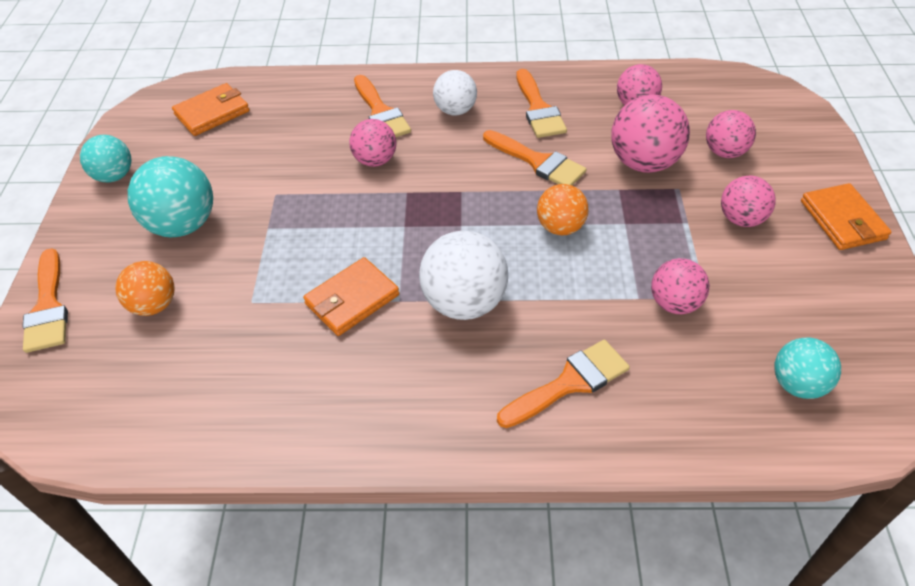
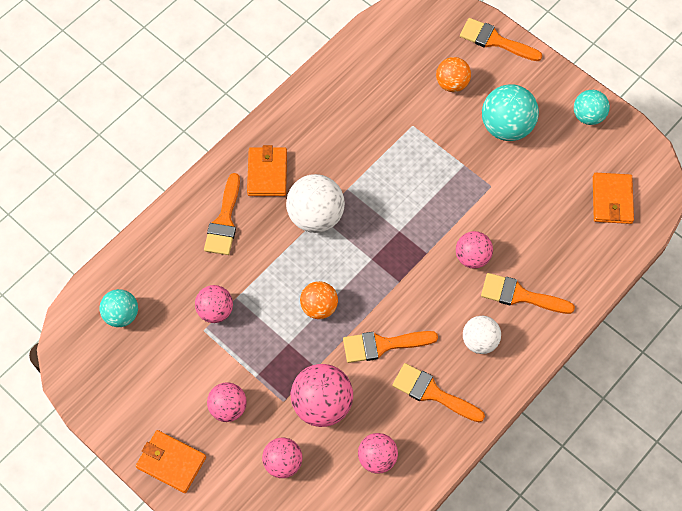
camera: 130 degrees right, 15 degrees up
orange wallet [303,257,399,336] -> orange wallet moved to [247,145,287,196]

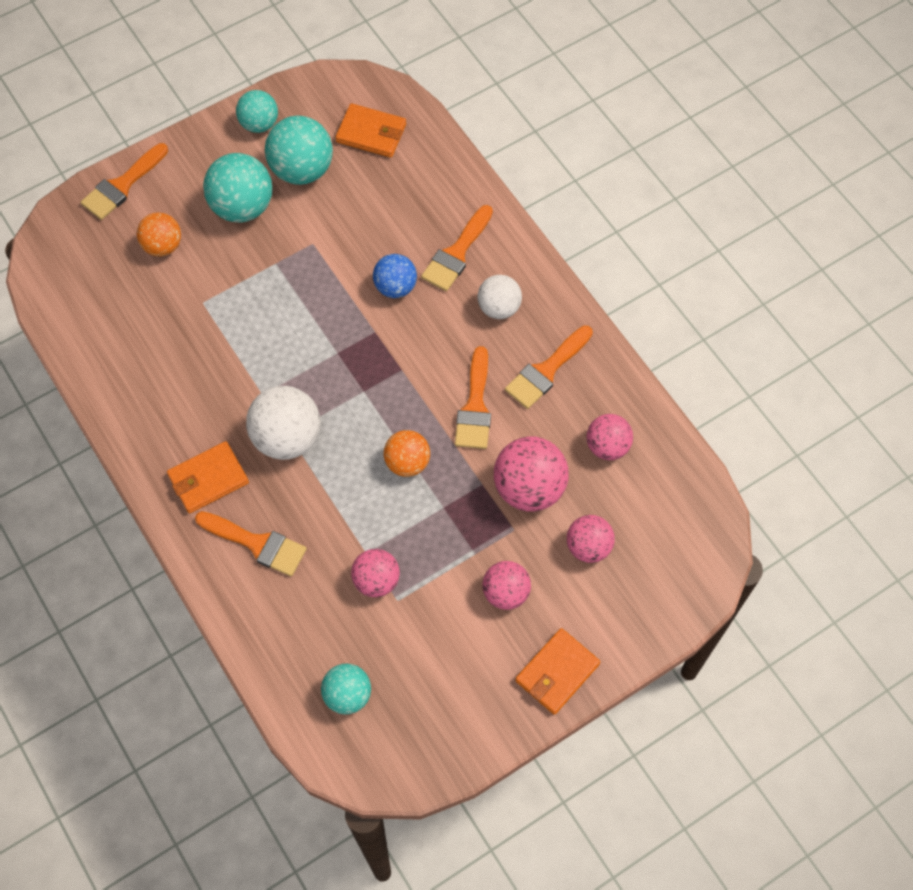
camera: 75 degrees left, 0 degrees up
orange wallet [247,145,287,196] -> orange wallet turned 45 degrees counterclockwise [167,441,249,513]
pink ball [456,231,493,269] -> blue ball [373,254,417,298]
none -> turquoise ball [265,116,333,185]

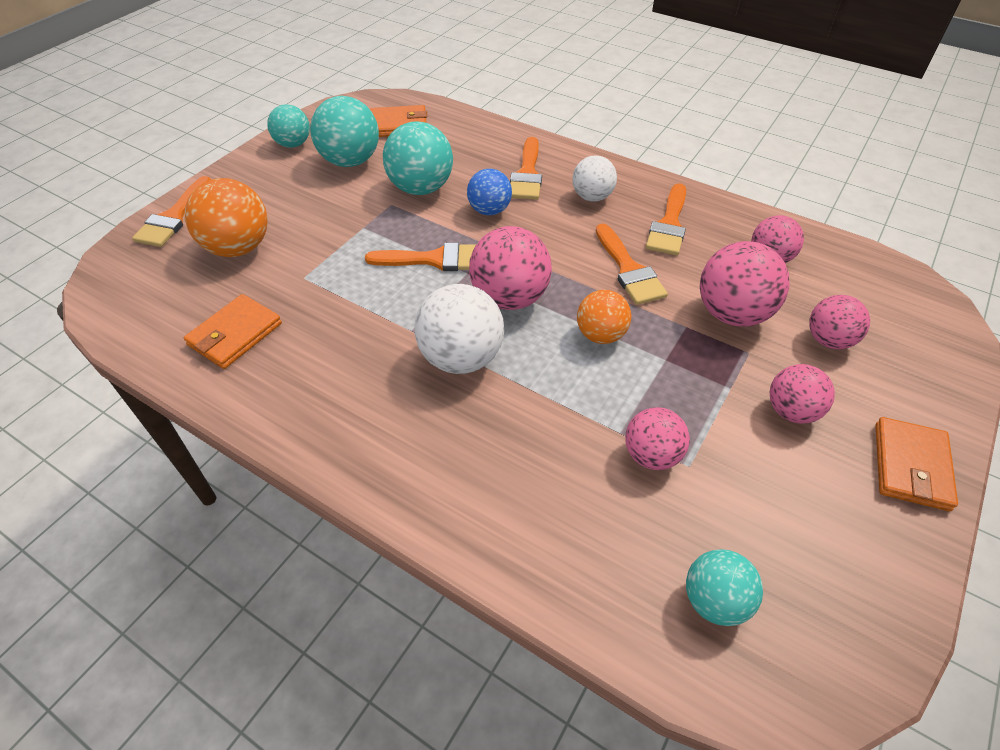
camera: 25 degrees left, 15 degrees down
orange ball [137,213,181,256] -> orange ball [185,178,268,257], size x1.58
orange wallet [167,441,249,513] -> orange wallet moved to [184,294,282,369]
orange brush [195,511,307,576] -> orange brush moved to [365,243,477,271]
turquoise ball [203,153,273,222] -> turquoise ball moved to [383,122,453,195]
none -> pink ball [469,226,552,310]

